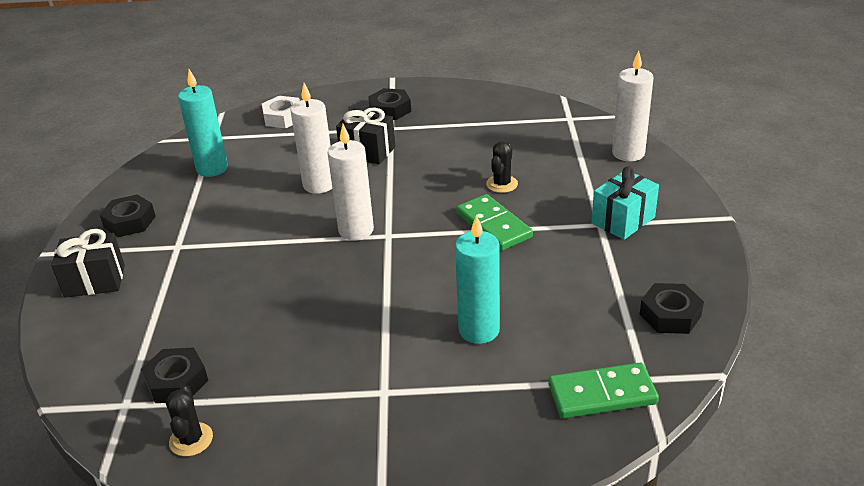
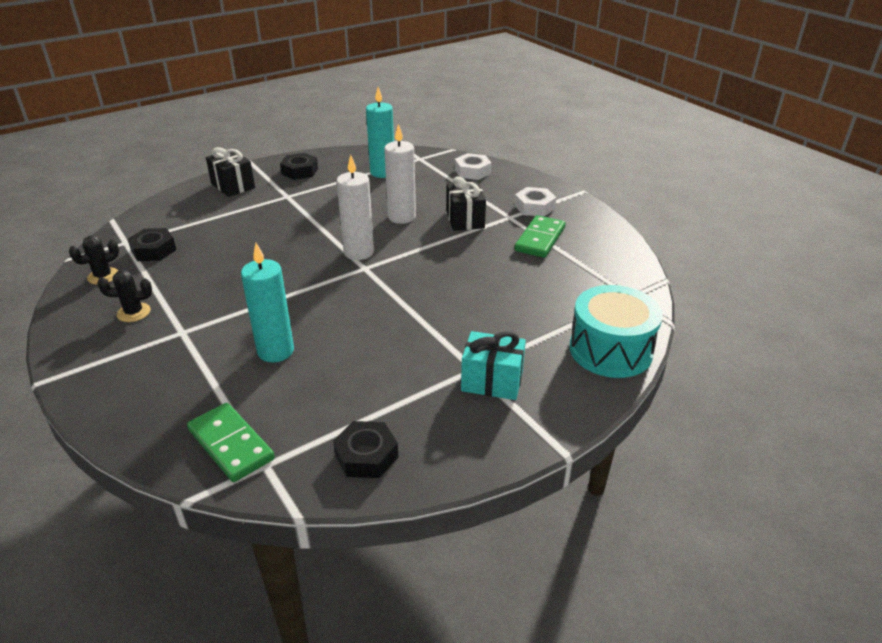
camera: 55 degrees right, 0 degrees up
black nut [368,88,411,120] -> white nut [515,187,556,216]
green domino [456,194,533,251] -> green domino moved to [515,215,565,258]
black cactus [486,142,518,193] -> black cactus moved to [97,270,152,322]
white candle [612,50,653,161] -> turquoise drum [570,285,663,378]

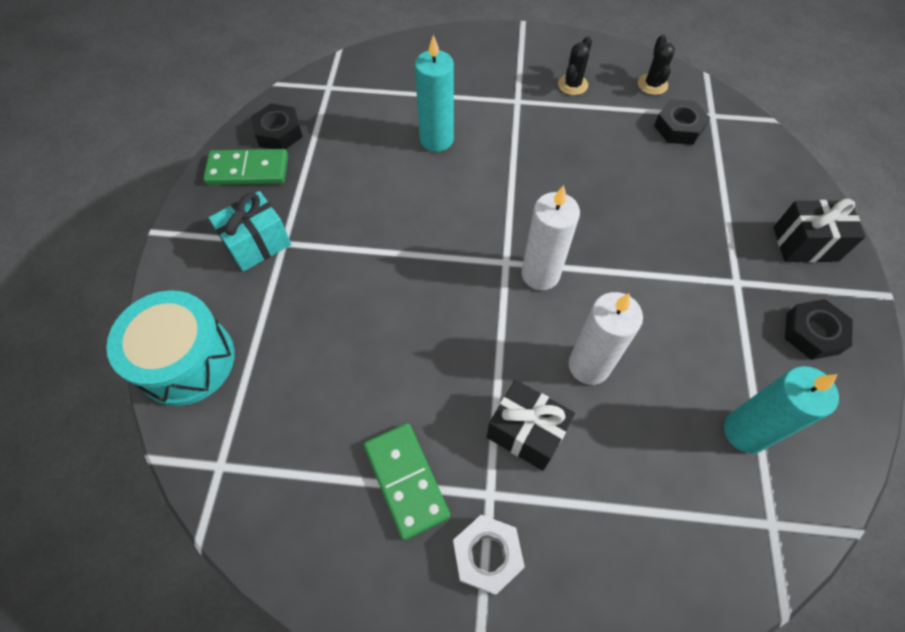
camera: 130 degrees right, 25 degrees up
green domino [187,403,275,482] -> green domino moved to [203,149,288,185]
white nut [455,153,491,180] -> none

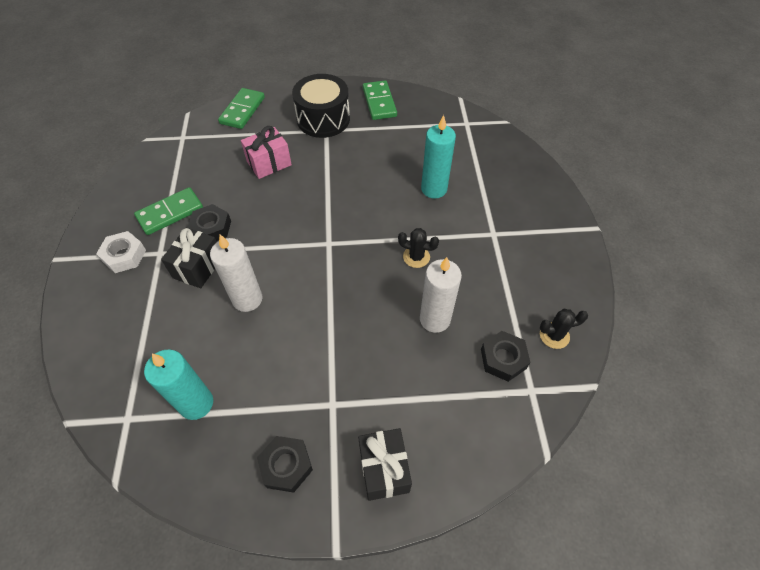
camera: 80 degrees right, 5 degrees down
turquoise drum [106,290,235,406] -> green domino [218,88,265,129]
turquoise gift [209,191,291,272] -> black drum [292,74,350,138]
black nut [251,103,303,149] -> black nut moved to [187,204,231,241]
white candle [521,185,580,290] -> white candle moved to [420,257,462,333]
black cactus [558,36,592,95] -> black cactus moved to [398,228,439,268]
none -> pink gift [241,126,292,179]

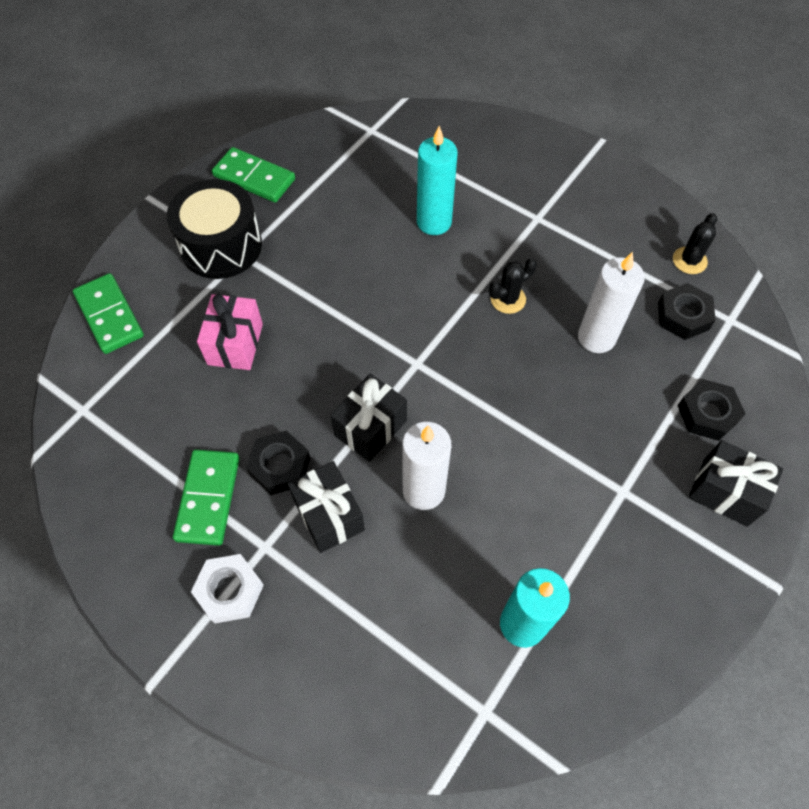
camera: 50 degrees left, 5 degrees up
black nut [257,436,313,493] -> black nut moved to [677,379,746,441]
none -> black gift [330,374,407,462]

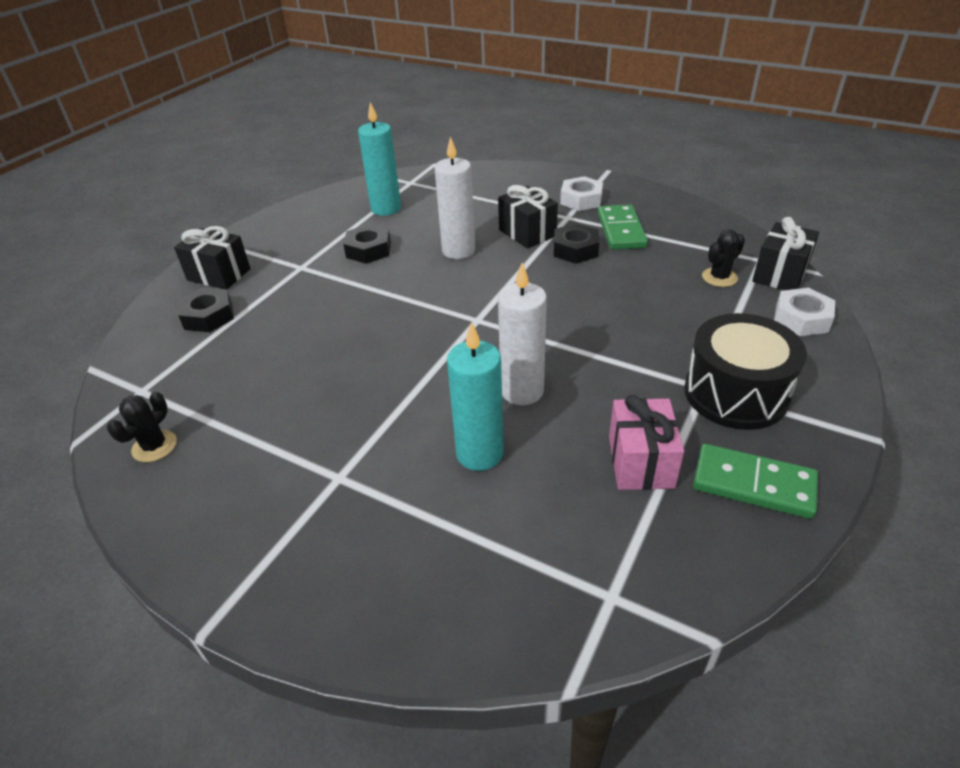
camera: 175 degrees right, 20 degrees down
green domino [73,273,144,354] -> white nut [774,288,835,336]
pink gift [197,294,263,370] -> pink gift moved to [609,395,684,490]
black gift [330,374,407,462] -> black gift moved to [752,217,819,290]
black cactus [489,258,537,314] -> black cactus moved to [702,230,745,287]
white candle [578,252,645,353] -> white candle moved to [498,262,547,405]
black nut [658,283,716,340] -> black nut moved to [343,224,391,264]

